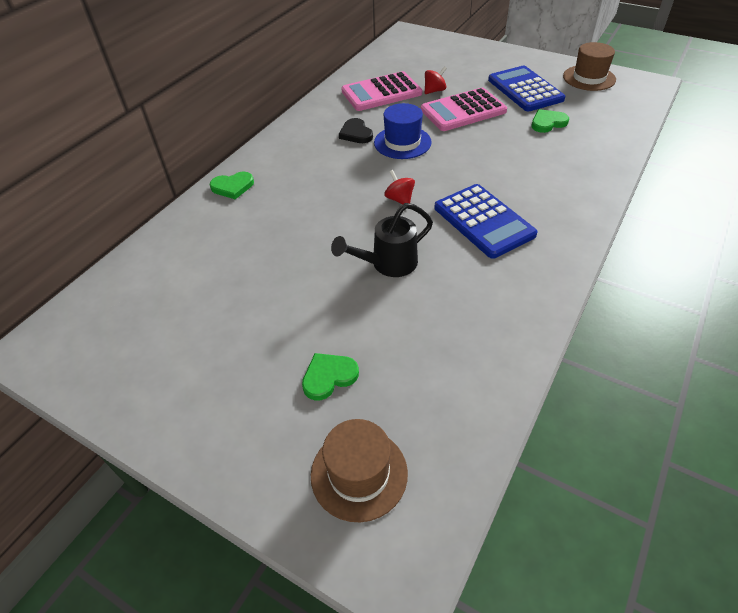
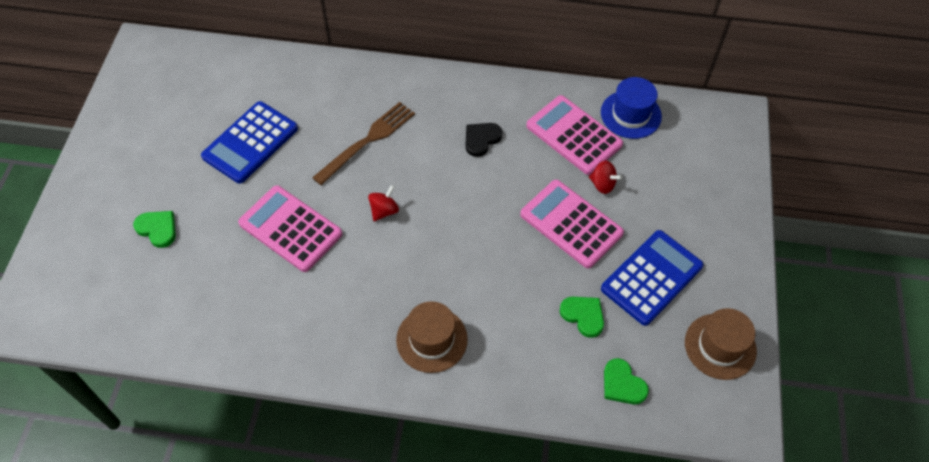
camera: 65 degrees right, 10 degrees up
green heart [210,172,254,199] -> green heart moved to [604,358,649,404]
brown hat [311,419,408,522] -> brown hat moved to [396,301,468,373]
black watering can [331,203,433,277] -> pink calculator [238,185,342,272]
blue hat [374,103,432,159] -> blue hat moved to [601,77,662,139]
blue calculator [434,184,538,259] -> blue calculator moved to [201,101,298,184]
none -> brown fork [312,102,415,185]

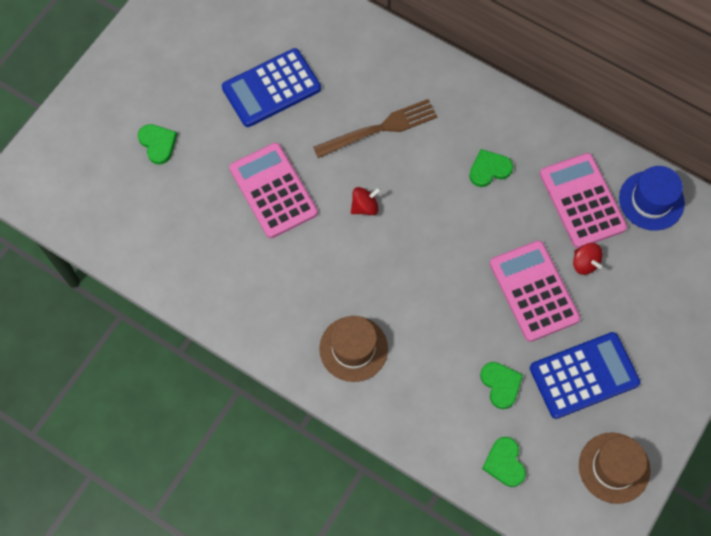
camera: 25 degrees right, 10 degrees up
black heart [465,123,503,157] -> green heart [469,149,513,187]

